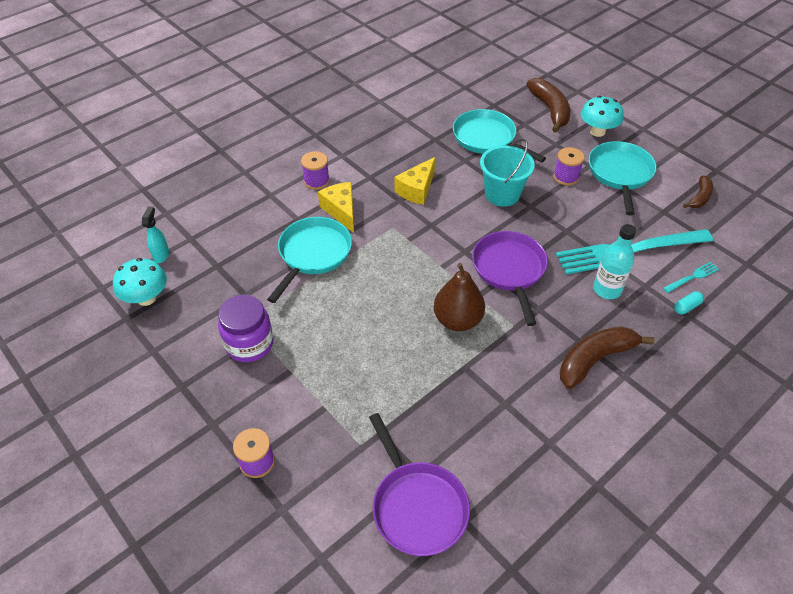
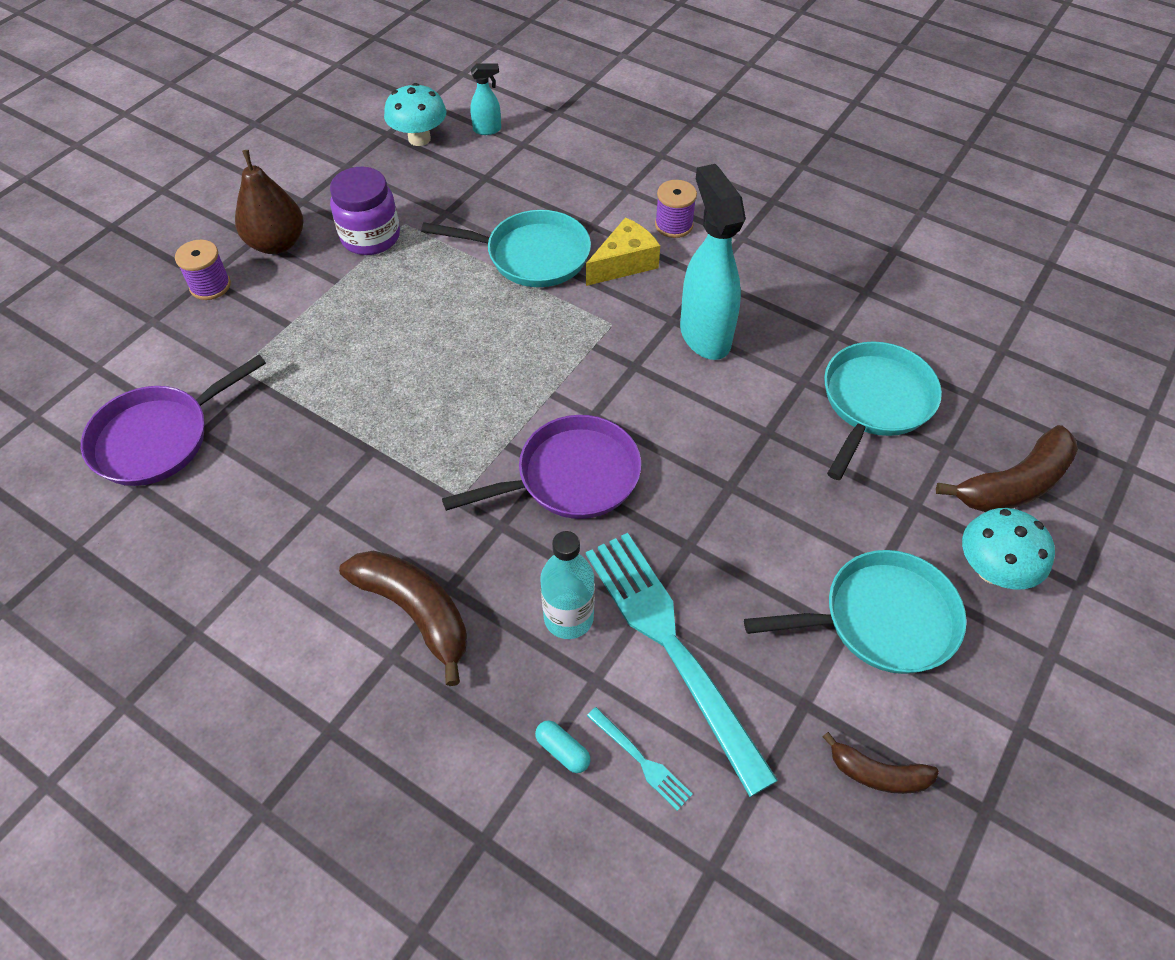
camera: 75 degrees right, 5 degrees up
yellow cheese [395,157,435,205] -> turquoise spray bottle [680,164,746,360]
brown pear [434,263,485,331] -> brown pear moved to [235,150,303,254]
turquoise bucket [480,139,535,207] -> none
purple spool [553,147,585,186] -> none

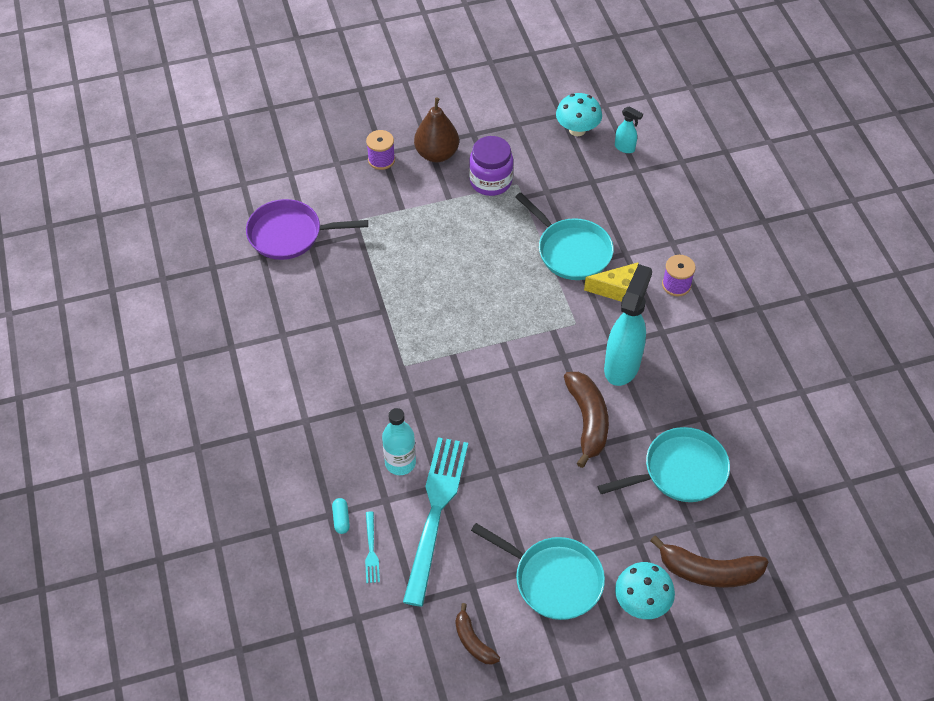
camera: 40 degrees right, 0 degrees up
brown banana [339,551,467,686] -> brown banana moved to [564,372,609,468]
purple pan [442,415,641,519] -> none

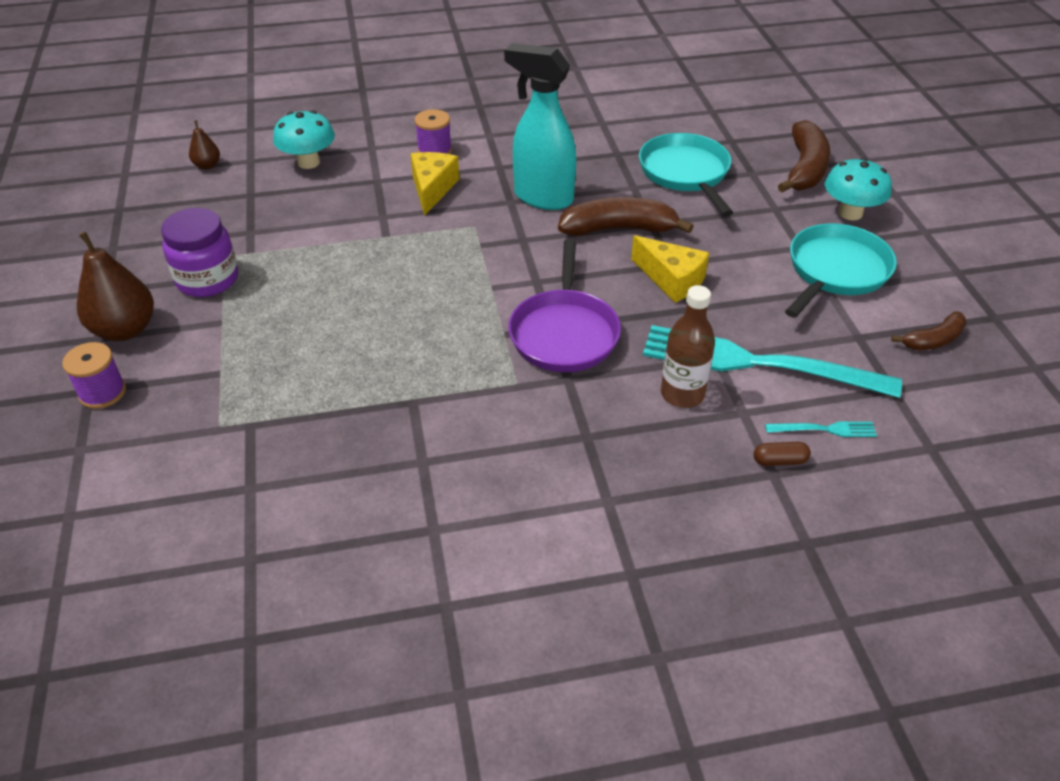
camera: 85 degrees left, 10 degrees down
purple pan [246,199,368,260] -> purple pan moved to [508,239,621,372]
turquoise capsule [332,498,350,534] -> brown capsule [754,442,811,466]
turquoise bottle [382,408,416,475] -> brown bottle [661,285,715,408]
turquoise pan [515,193,614,280] -> none
turquoise mushroom [556,93,602,136] -> turquoise mushroom moved to [273,110,335,169]
turquoise spray bottle [615,107,643,153] -> brown pear [189,120,220,169]
none -> yellow cheese [631,235,709,303]

